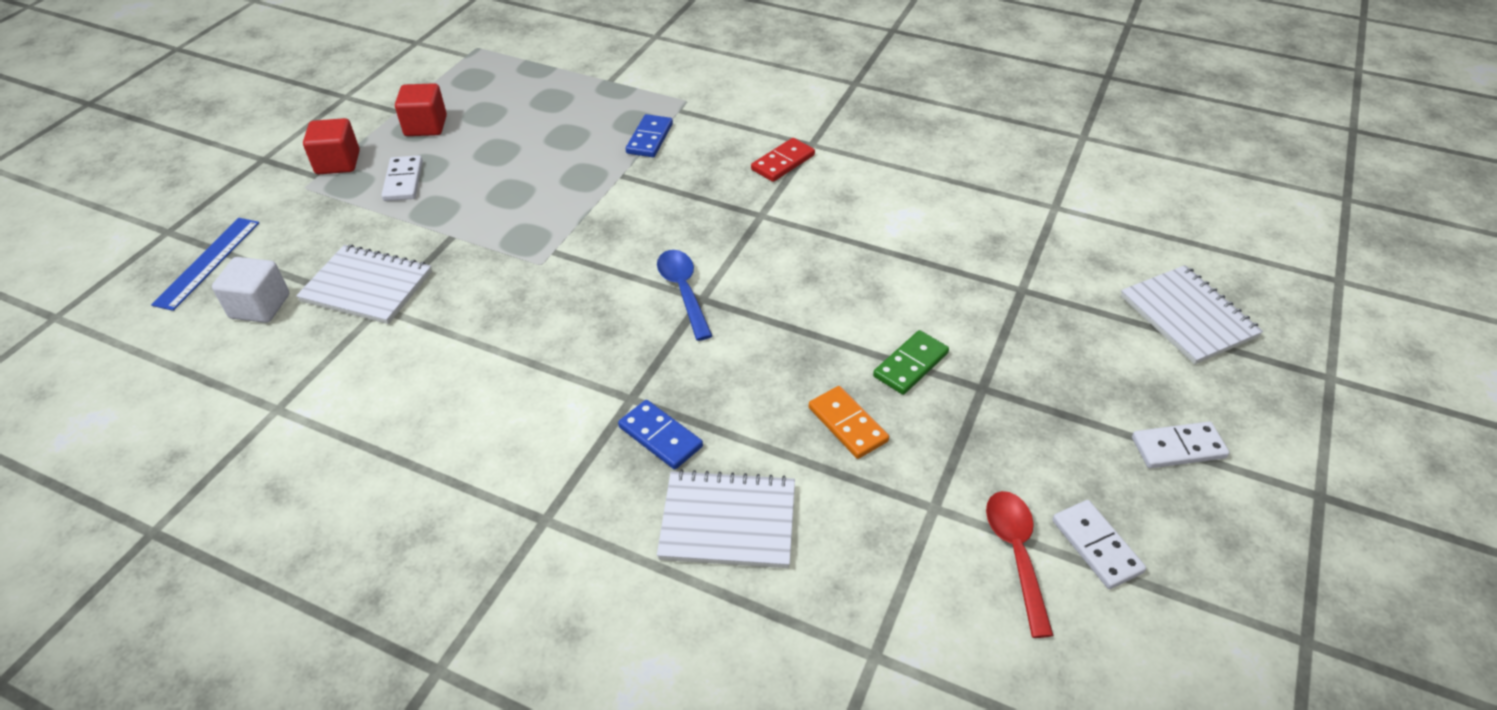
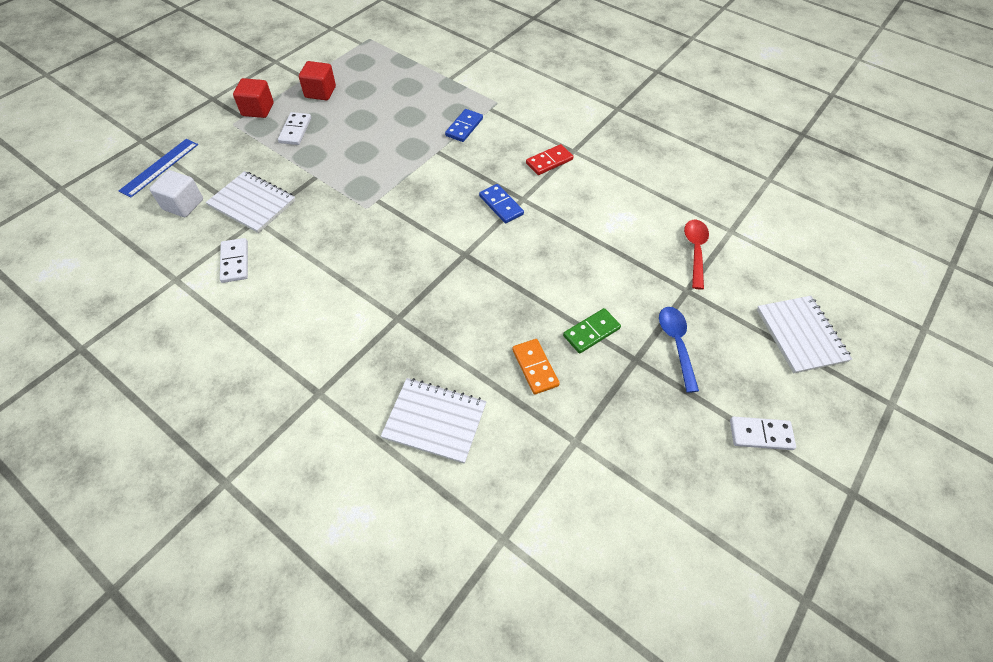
camera: 10 degrees right, 10 degrees up
blue domino [618,400,703,469] -> blue domino moved to [479,184,524,223]
blue spoon [657,250,712,341] -> blue spoon moved to [659,307,699,393]
red spoon [986,491,1054,638] -> red spoon moved to [684,220,709,290]
white domino [1052,500,1146,589] -> white domino moved to [220,238,248,283]

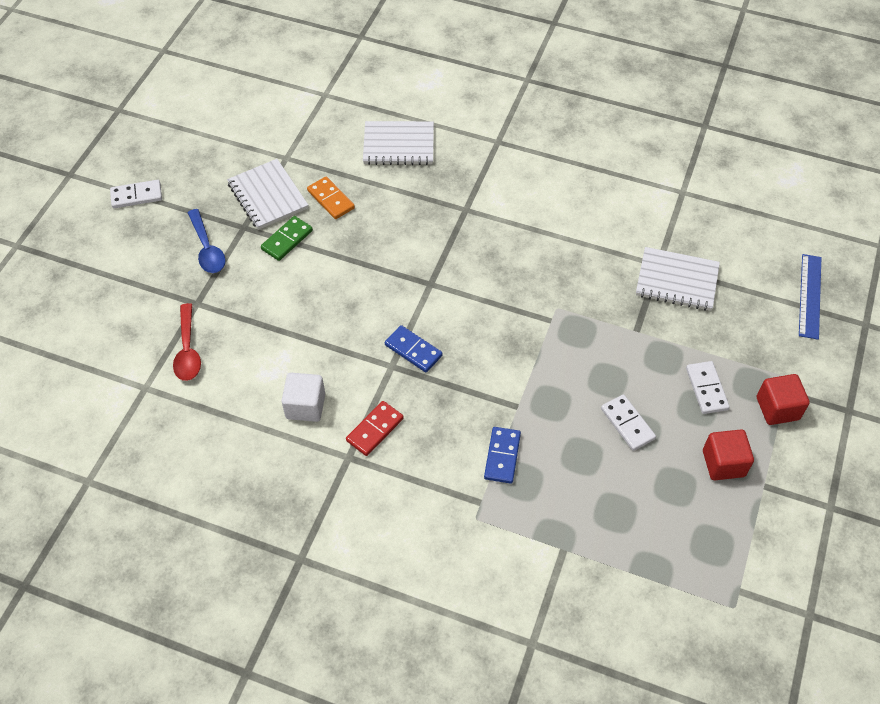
camera: 165 degrees right, 0 degrees up
white cube [149,170,203,217] -> white cube moved to [282,373,325,422]
white domino [220,238,248,283] -> white domino moved to [601,394,656,451]
white notebook [757,296,852,373] -> white notebook moved to [227,159,308,230]

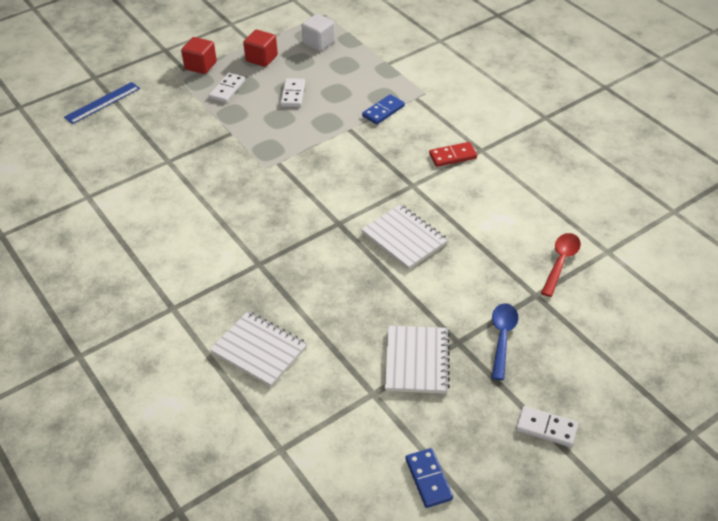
camera: 145 degrees left, 10 degrees down
green domino [261,216,313,261] -> none
white cube [282,373,325,422] -> white cube moved to [301,14,335,51]
orange domino [307,176,355,219] -> none
blue domino [385,325,443,372] -> blue domino moved to [406,448,453,508]
white notebook [636,247,720,311] -> white notebook moved to [361,204,448,270]

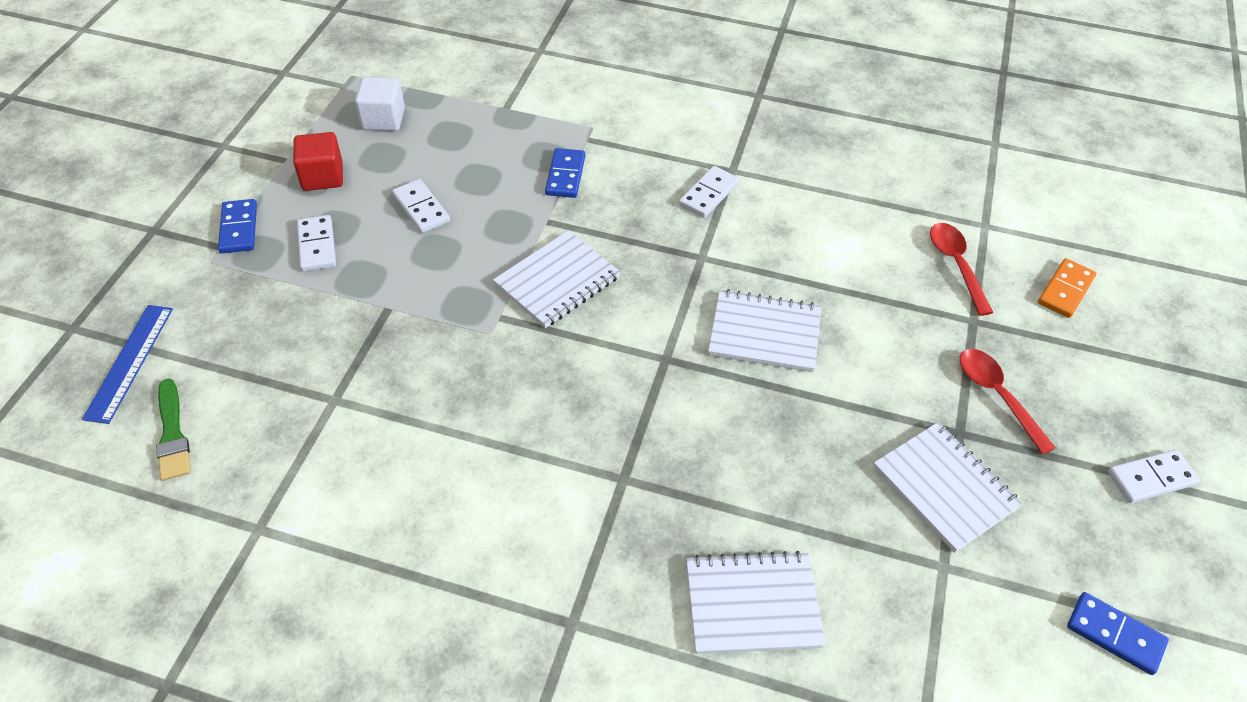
camera: 40 degrees left, 5 degrees up
red cube [181,37,217,74] -> blue domino [218,199,257,254]
red domino [429,142,477,167] -> white domino [679,166,739,218]
blue spoon [492,303,518,380] -> red spoon [960,349,1055,455]
none -> green brush [156,379,191,481]
none -> white notebook [493,230,621,328]
none -> orange domino [1038,258,1096,318]

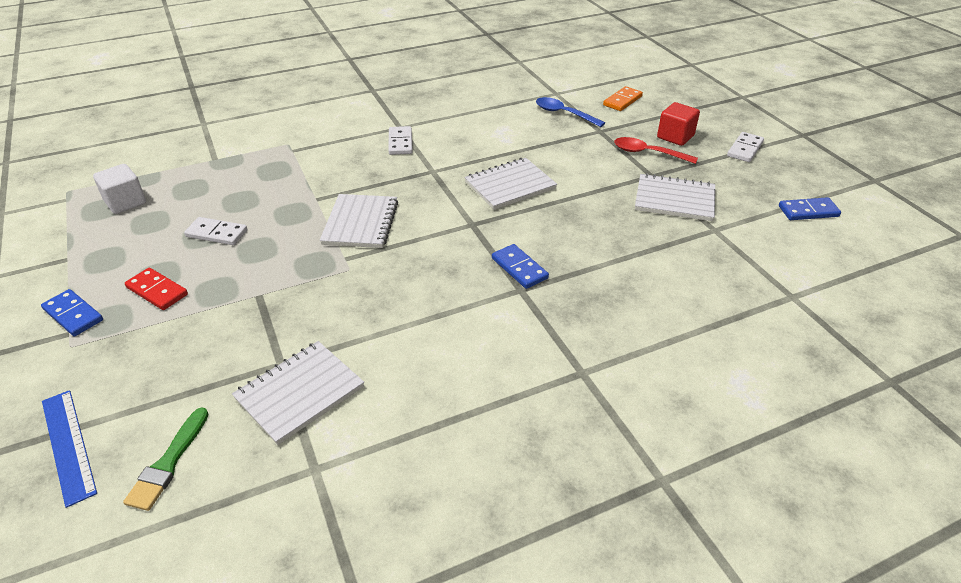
camera: 40 degrees left, 10 degrees down
green brush [156,379,191,481] -> green brush turned 75 degrees clockwise [123,407,209,511]
red cube [293,132,343,191] -> red cube moved to [657,102,700,146]
white domino [297,215,336,272] -> red domino [125,268,188,310]
blue domino [545,148,585,198] -> blue domino moved to [492,244,549,289]
white notebook [686,551,826,654] -> white notebook moved to [232,341,364,445]
red spoon [930,223,993,316] -> blue spoon [536,97,605,127]
orange domino [1038,258,1096,318] -> orange domino turned 45 degrees clockwise [603,86,643,111]

